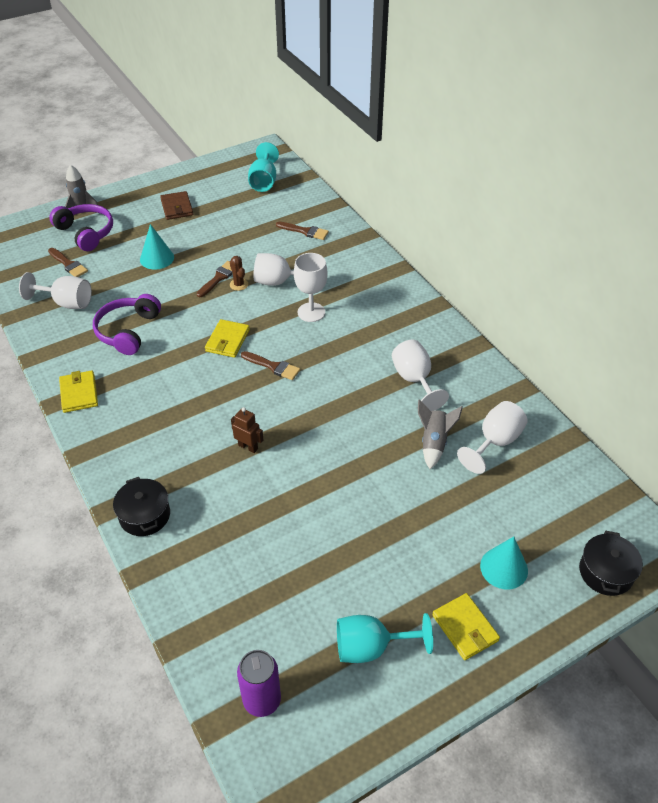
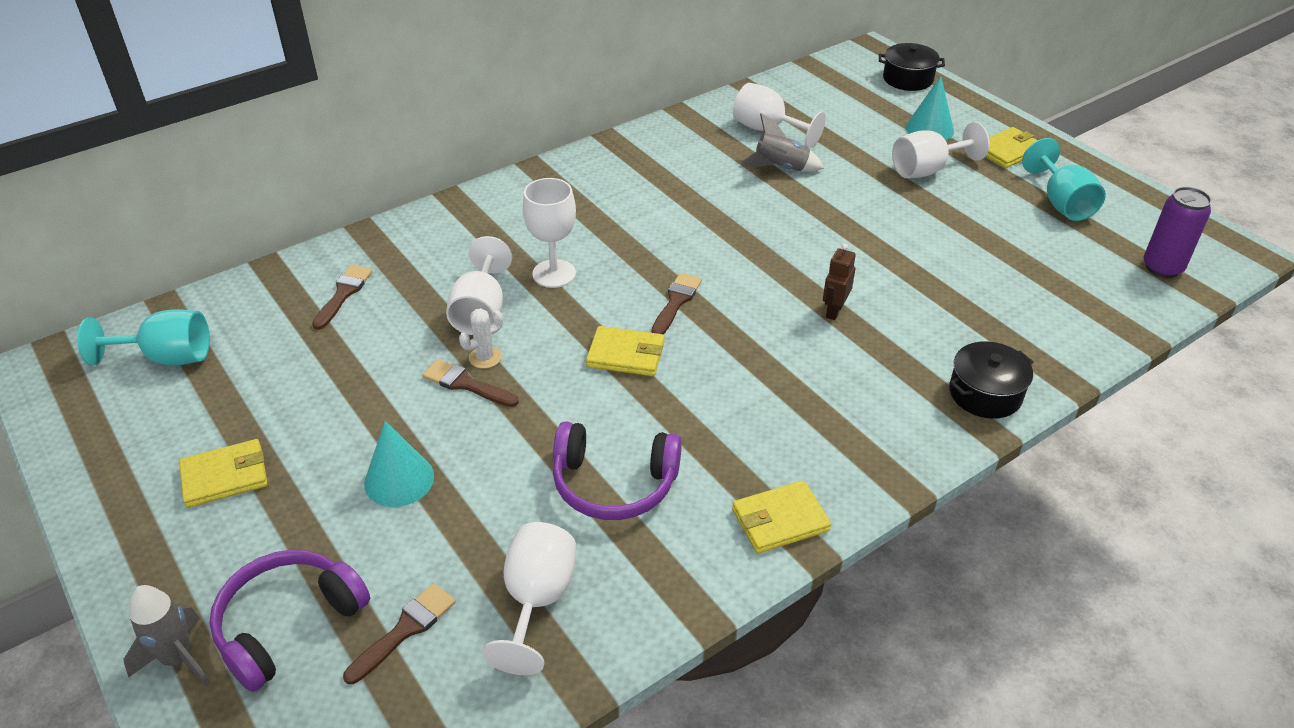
camera: 95 degrees left, 5 degrees down
brown wallet [160,191,193,220] -> yellow wallet [179,439,268,508]
brown cactus [230,256,248,291] -> white cactus [459,308,503,369]
white goblet [392,340,449,411] -> white goblet moved to [892,122,990,178]

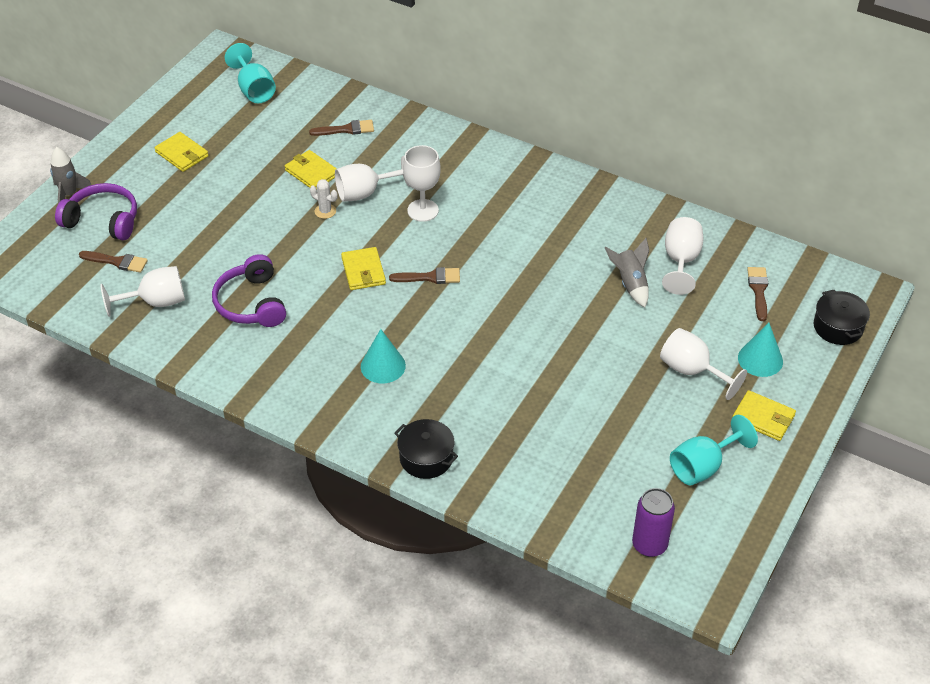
camera: 65 degrees right, 5 degrees up
turquoise cone [364,421,434,507] -> turquoise cone moved to [361,329,406,383]
brown brush [422,359,519,407] -> brown brush moved to [747,267,768,321]
yellow wallet [732,480,831,553] -> yellow wallet moved to [285,150,337,190]
brown robot [823,244,856,320] -> none

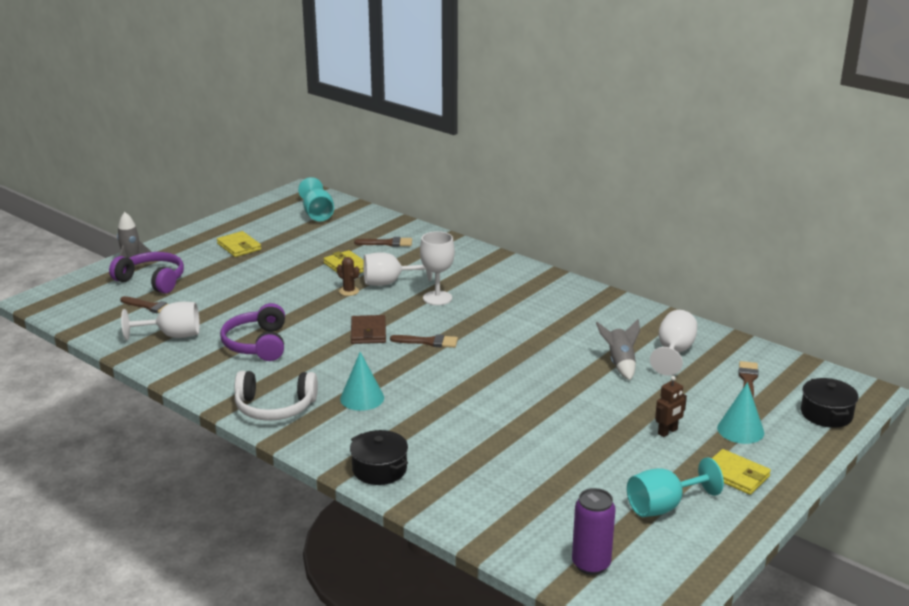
camera: 10 degrees right, 20 degrees down
white cactus [310,179,338,219] -> brown cactus [337,257,360,296]
yellow wallet [341,247,386,290] -> brown wallet [351,315,386,344]
white goblet [660,328,747,400] -> brown robot [655,376,687,437]
none -> white headphones [234,371,318,421]

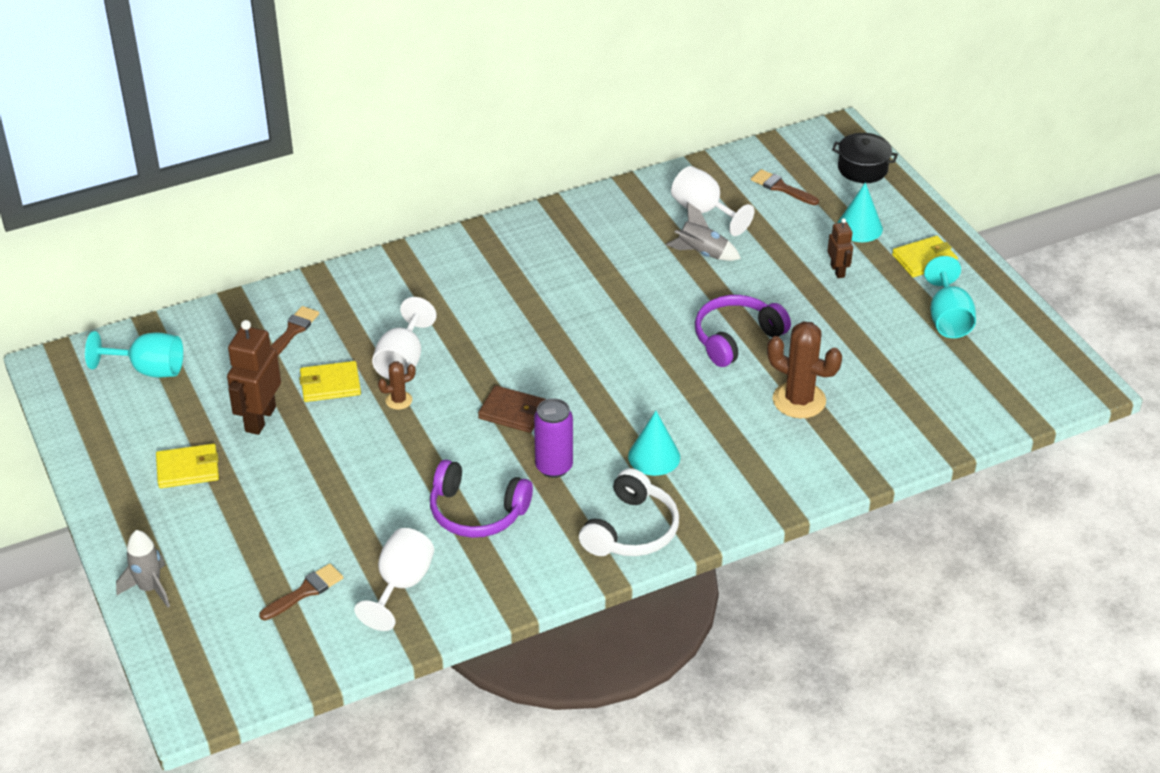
camera: 65 degrees left, 15 degrees up
purple headphones [109,252,184,294] -> purple headphones moved to [695,295,791,367]
black pot [350,430,408,485] -> none
brown brush [390,334,458,348] -> none
white goblet [420,231,455,305] -> none
purple can [572,488,616,575] -> purple can moved to [534,398,573,478]
none -> brown robot [227,320,281,435]
none -> brown cactus [767,321,842,418]

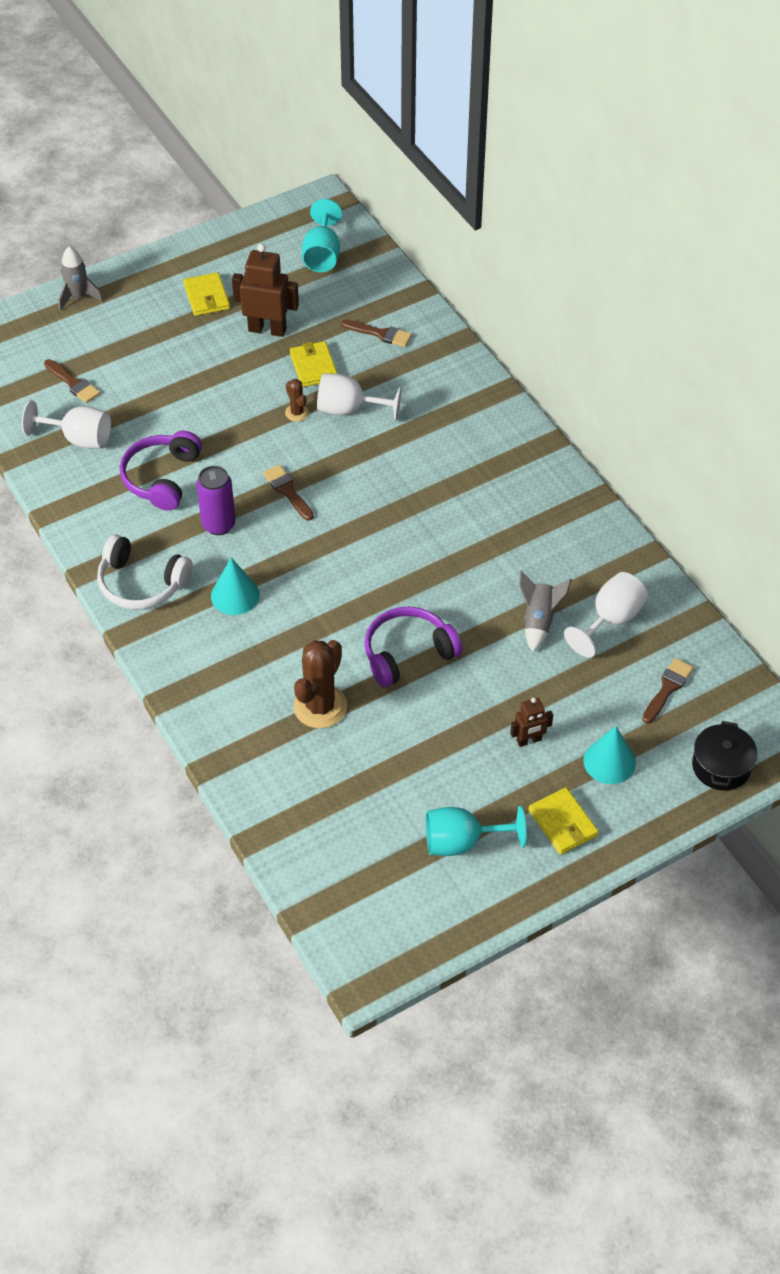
camera: 85 degrees right, 10 degrees up
brown wallet [478,385,546,433] -> brown brush [263,465,314,521]
purple headphones [695,295,791,367] -> purple headphones turned 75 degrees counterclockwise [365,606,463,687]

